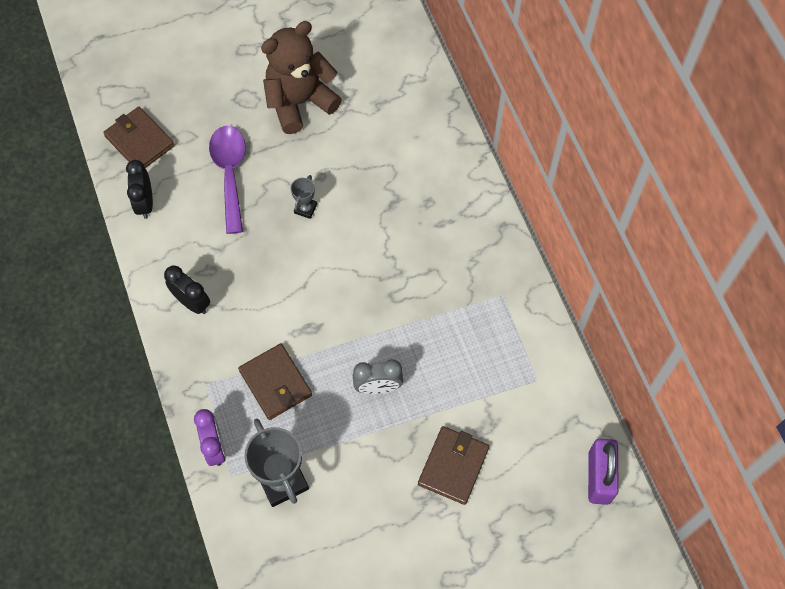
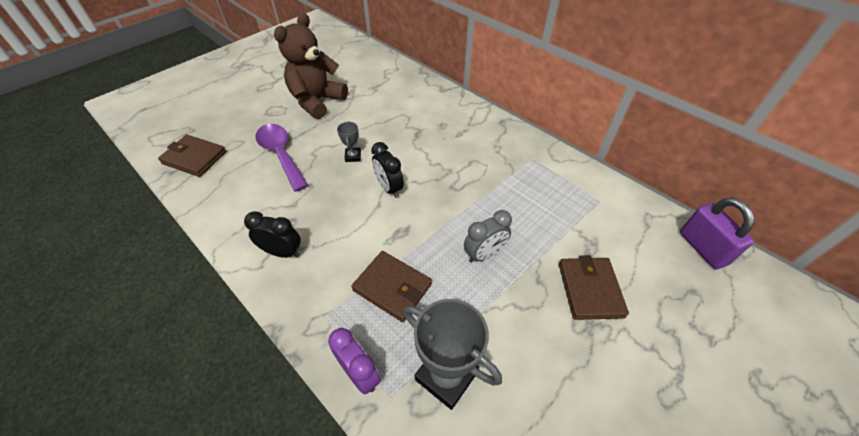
camera: 25 degrees left, 15 degrees down
black clock [126,160,153,219] -> black clock moved to [371,142,404,198]

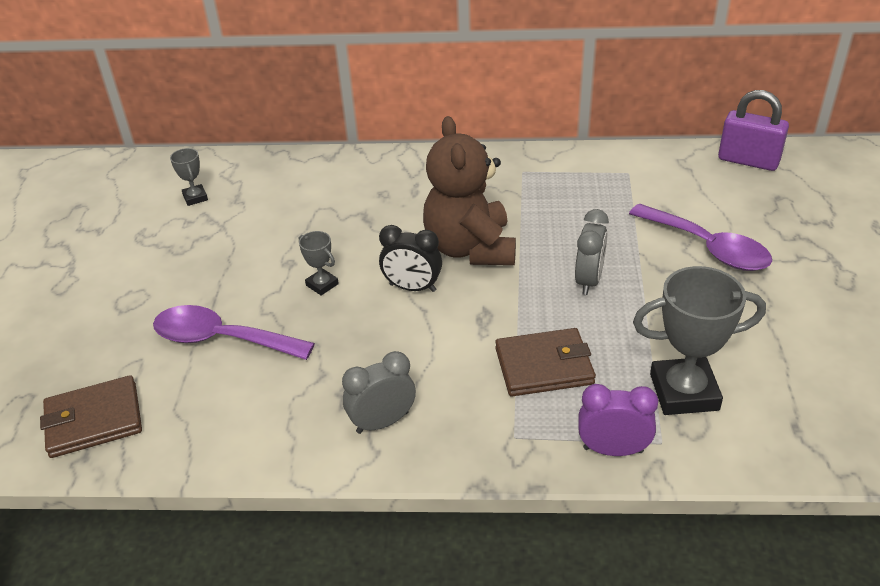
camera: 40 degrees left, 10 degrees down
black clock [244,211,301,258] -> grey clock [342,351,416,434]
brown teddy bear [274,13,348,119] -> brown teddy bear moved to [423,116,516,265]
brown wallet [559,255,629,320] -> purple spoon [629,204,772,271]
none -> grey trophy [170,148,208,206]

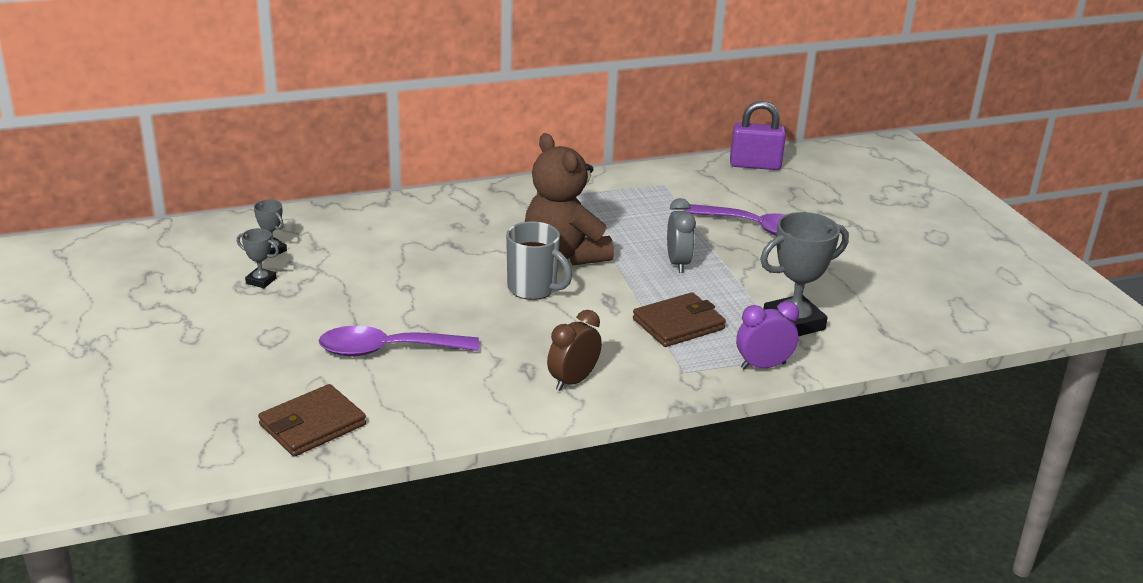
camera: 25 degrees left, 10 degrees down
grey trophy [299,231,339,296] -> grey trophy moved to [237,228,279,288]
grey clock [342,351,416,434] -> brown clock [547,310,602,391]
black clock [379,225,442,292] -> grey mug [506,221,572,300]

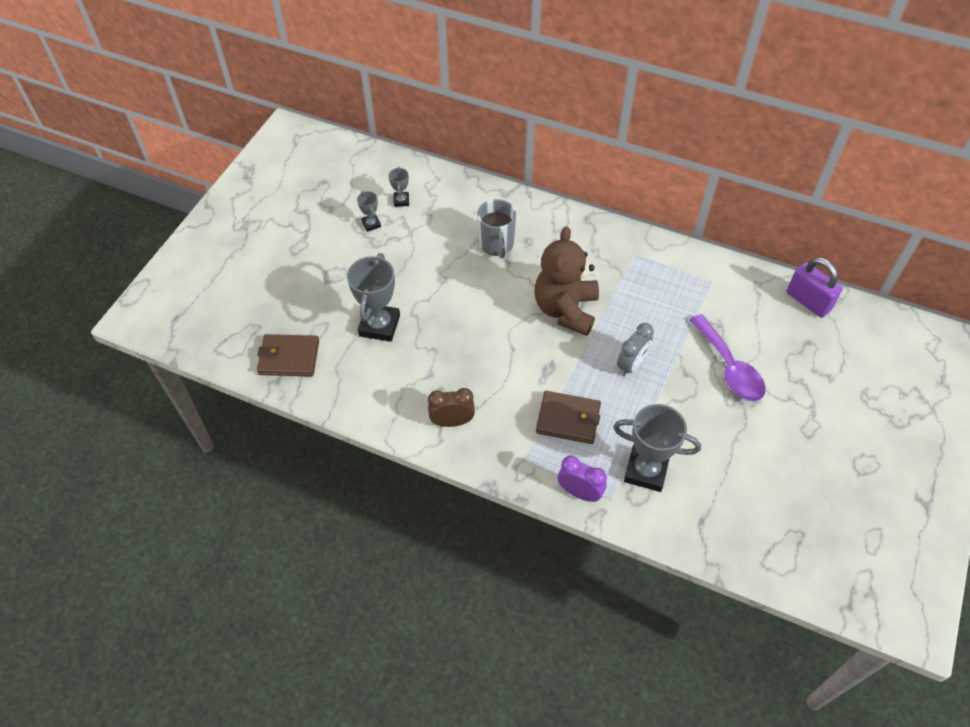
camera: 45 degrees right, 25 degrees up
purple spoon [319,325,479,357] -> grey trophy [347,253,400,342]
grey mug [506,221,572,300] -> grey mug moved to [477,199,516,259]

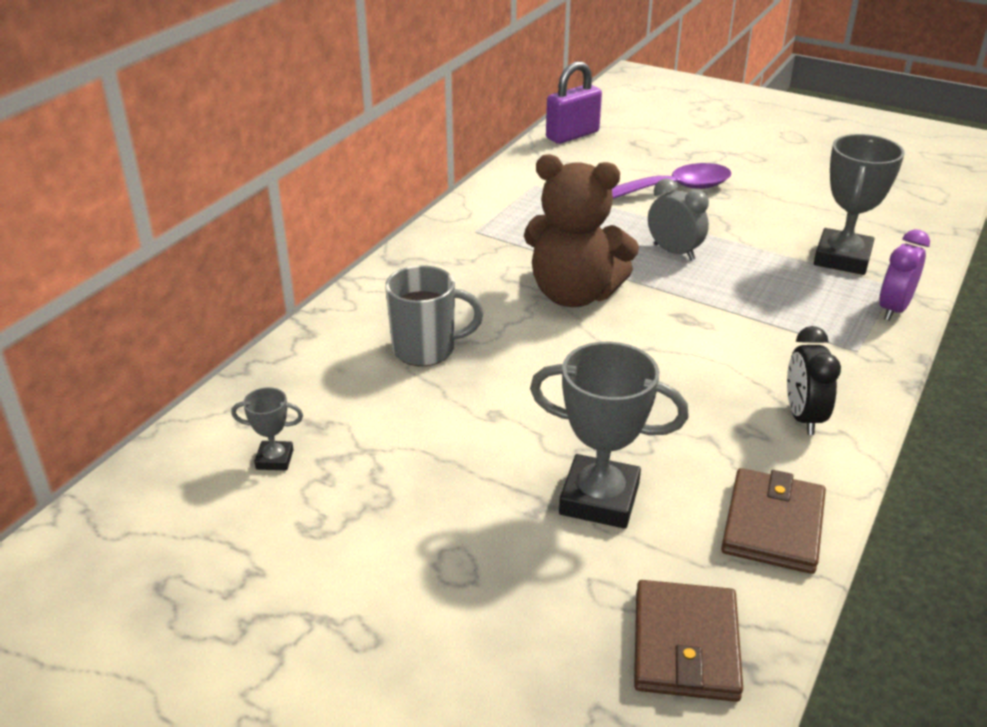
camera: 85 degrees left, 20 degrees down
grey trophy [357,191,381,232] -> none
brown clock [428,388,475,427] -> black clock [787,326,841,435]
brown wallet [536,391,601,444] -> brown wallet moved to [721,468,826,574]

